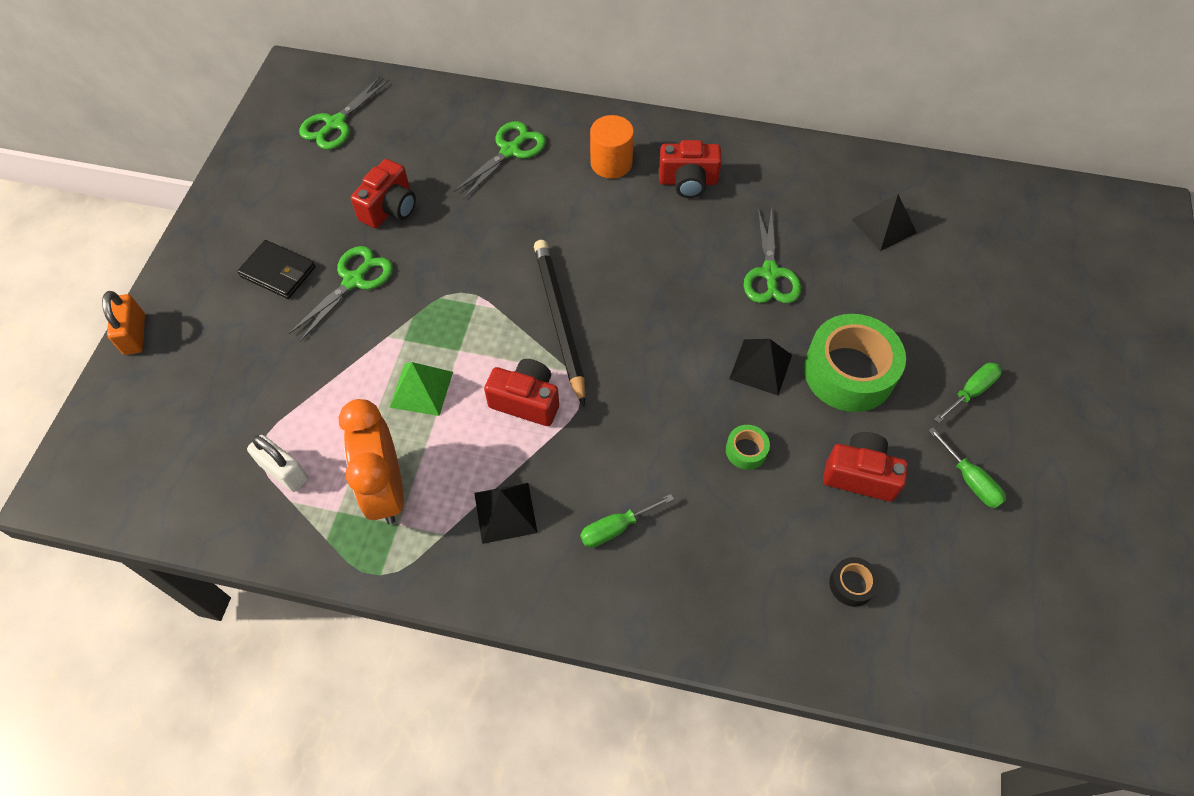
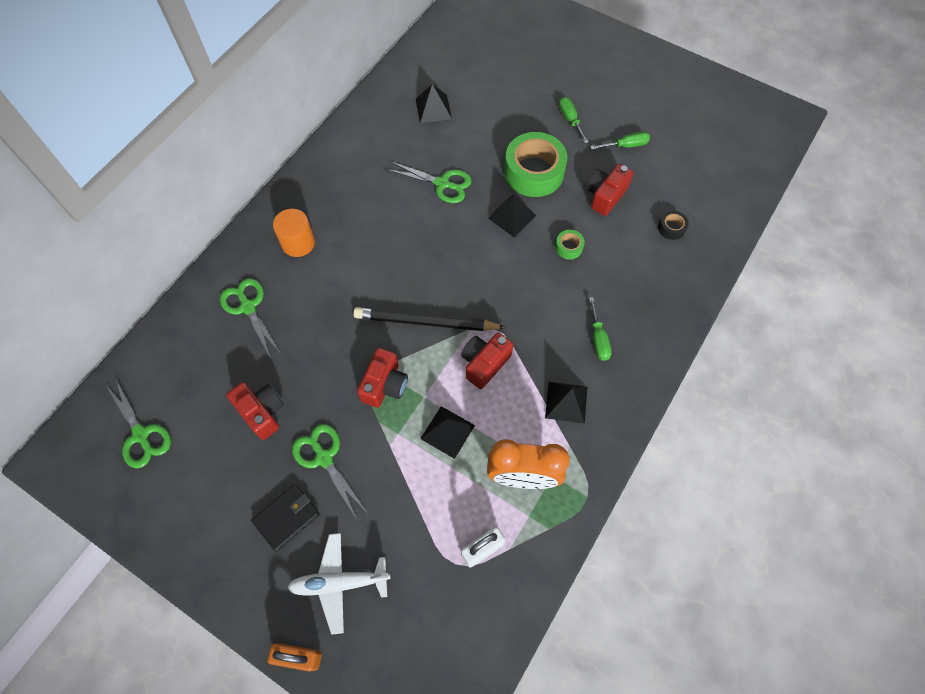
camera: 70 degrees left, 5 degrees up
green pyramid [389,362,453,416] -> black pyramid [420,406,475,459]
red camera [659,140,722,198] -> red camera moved to [357,348,408,408]
none -> white plane [287,533,390,635]

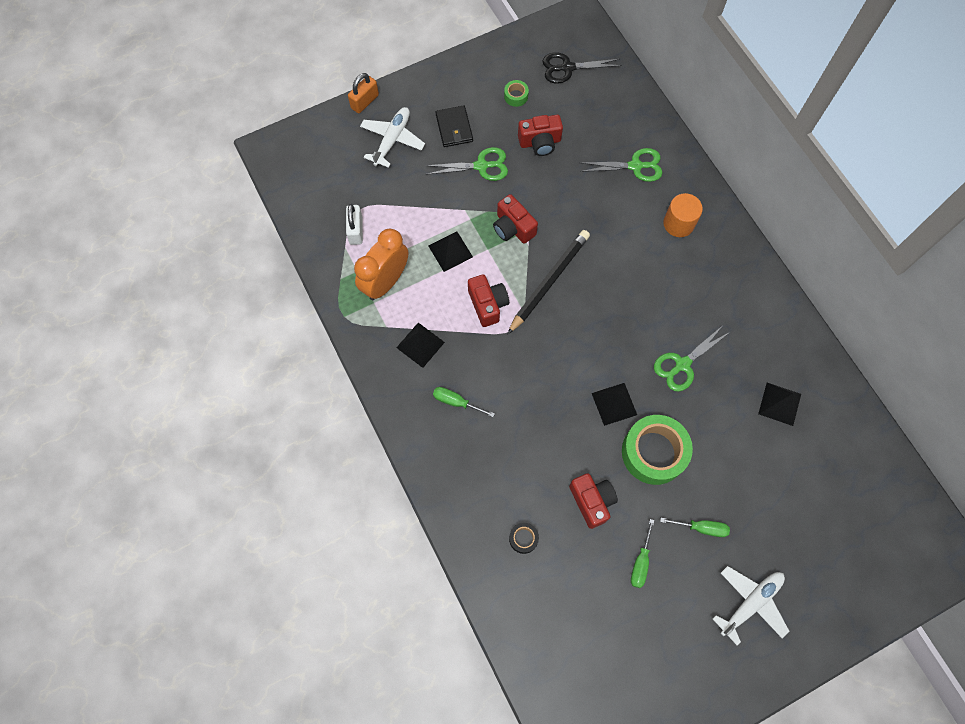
camera: 120 degrees right, 5 degrees up
green scissors [105,378,171,468] -> black scissors [542,53,622,83]
green tape [555,230,585,260] -> green tape moved to [504,80,529,107]
none -> white plane [713,566,789,646]

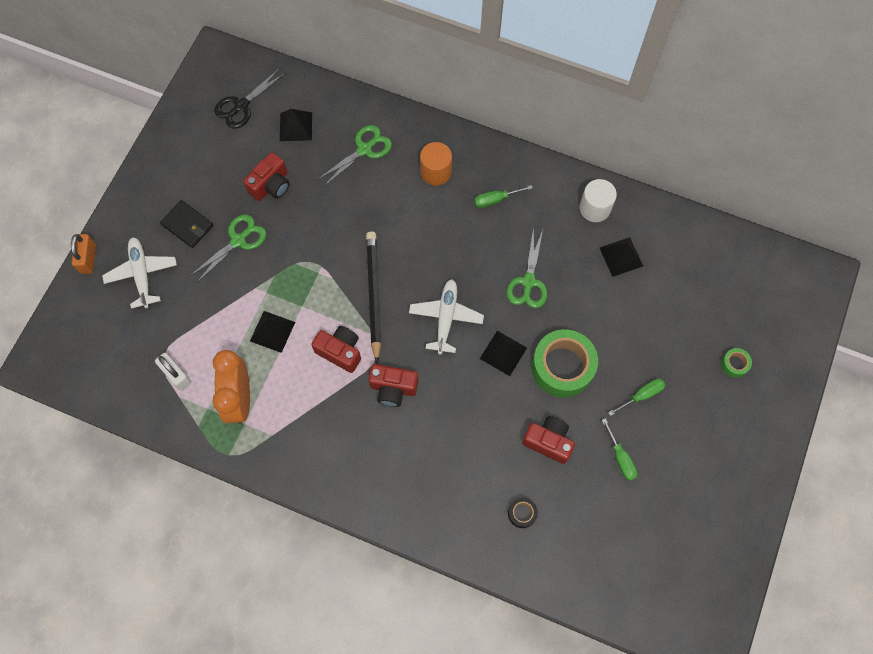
camera: 40 degrees left, 0 degrees up
black pyramid [396,323,445,368] -> black pyramid moved to [280,109,312,141]
green screwdriver [433,387,495,417] -> green screwdriver moved to [474,185,533,208]
red camera [493,194,538,244] -> red camera moved to [368,364,418,407]
green tape [504,80,529,107] -> green tape moved to [721,348,752,378]
white plane [713,566,789,646] -> white plane moved to [409,279,484,354]
none -> white cylinder [579,179,617,222]

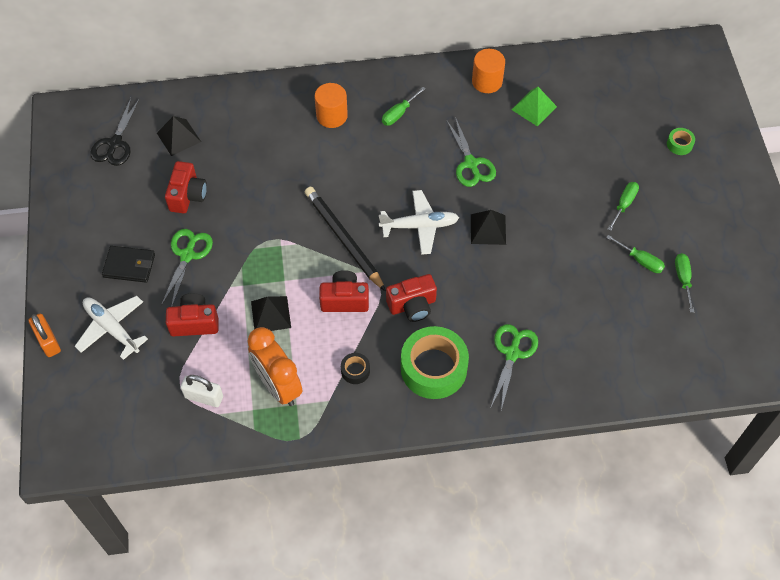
camera: 30 degrees left, 10 degrees down
green scissors [319,125,392,186] -> green scissors moved to [491,324,538,410]
white plane [409,279,484,354] -> white plane turned 105 degrees clockwise [379,190,459,255]
black tape [508,498,538,528] -> black tape moved to [341,353,370,384]
red camera [522,416,575,464] -> red camera moved to [166,293,219,336]
green tape [532,329,598,397] -> green tape moved to [401,326,469,399]
white cylinder [579,179,617,222] -> orange cylinder [472,49,505,93]
black pyramid [600,237,643,277] -> green pyramid [511,87,557,127]
none -> green screwdriver [675,253,694,313]

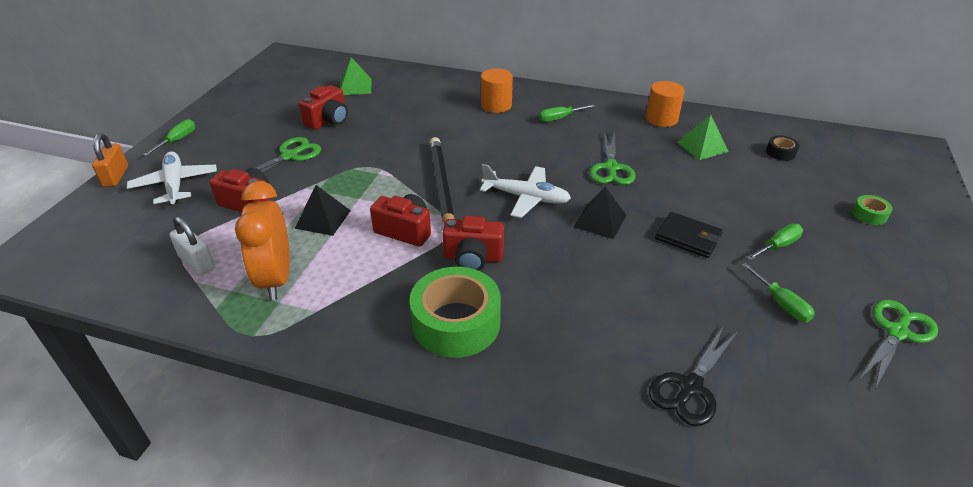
camera: 25 degrees right, 20 degrees down
black scissors [90,98,140,166] -> black scissors moved to [649,327,737,426]
black wallet [102,246,155,283] -> black wallet moved to [655,212,723,258]
black pyramid [157,116,201,156] -> green pyramid [340,57,372,95]
black tape [341,353,370,384] -> black tape moved to [766,135,799,161]
green scissors [491,324,538,410] -> green scissors moved to [859,300,938,389]
green screwdriver [675,253,694,313] -> green screwdriver moved to [143,119,195,156]

